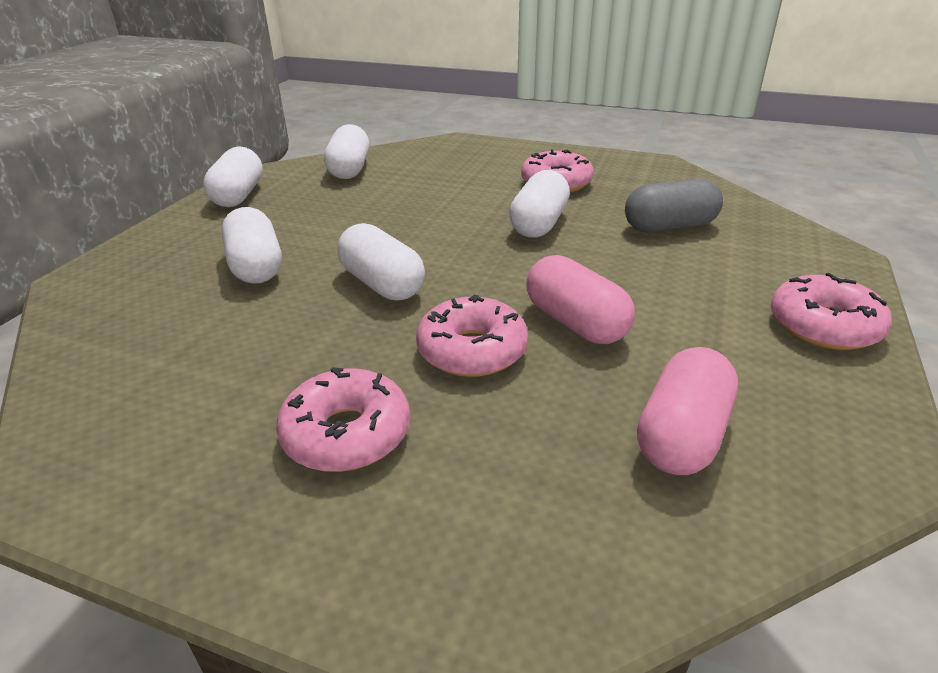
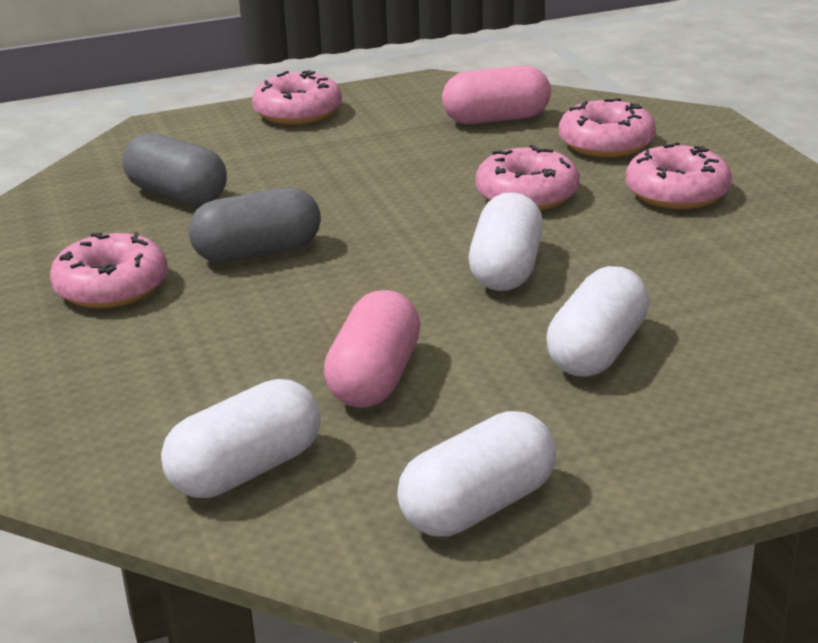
camera: 130 degrees left, 5 degrees down
white capsule [509,170,570,238] -> grey capsule [188,187,321,262]
pink capsule [526,255,635,344] -> pink capsule moved to [324,290,421,408]
none -> pink donut [559,98,656,157]

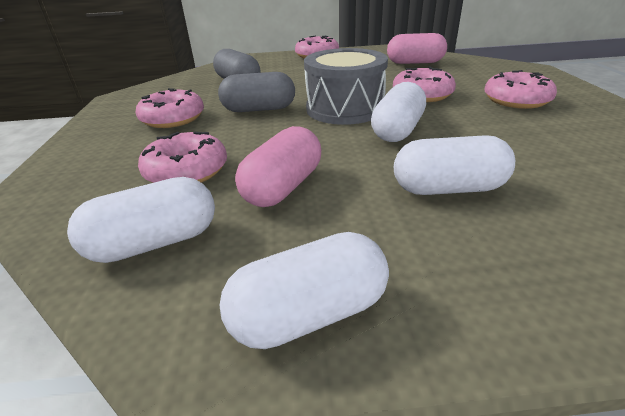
camera: 15 degrees right, 5 degrees up
white capsule [546,266,650,377] -> white capsule turned 45 degrees clockwise [394,135,515,195]
pink donut [559,98,656,157] -> pink donut moved to [138,132,227,183]
none -> grey drum [304,48,388,125]

